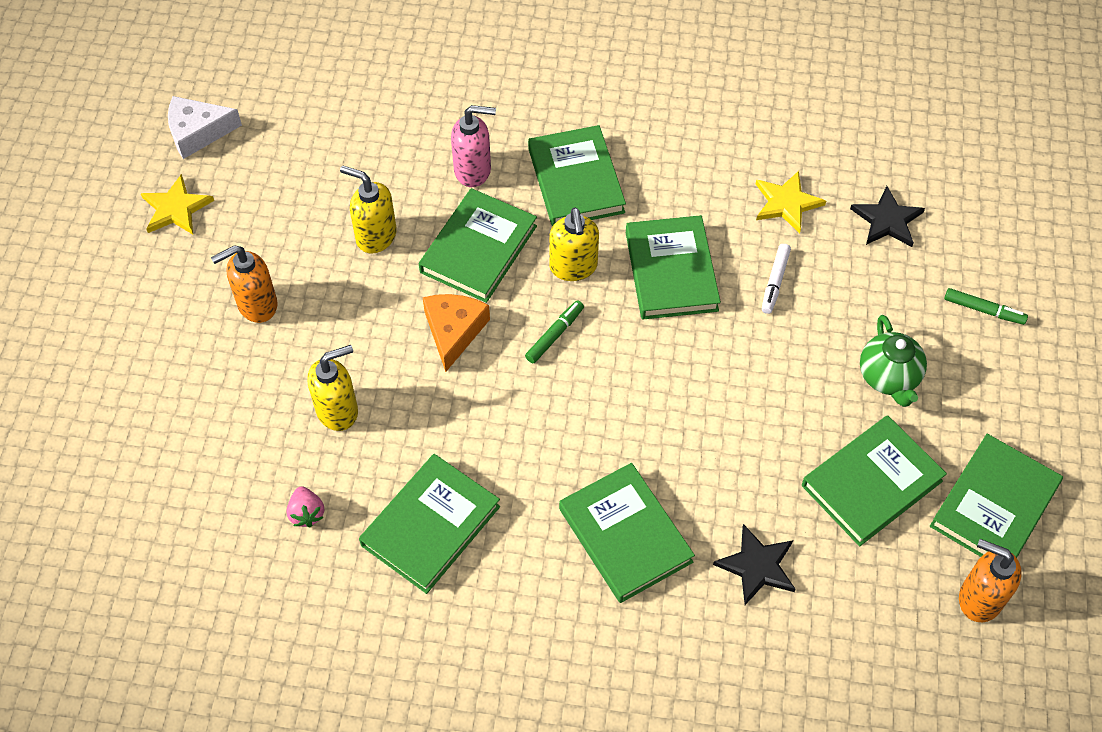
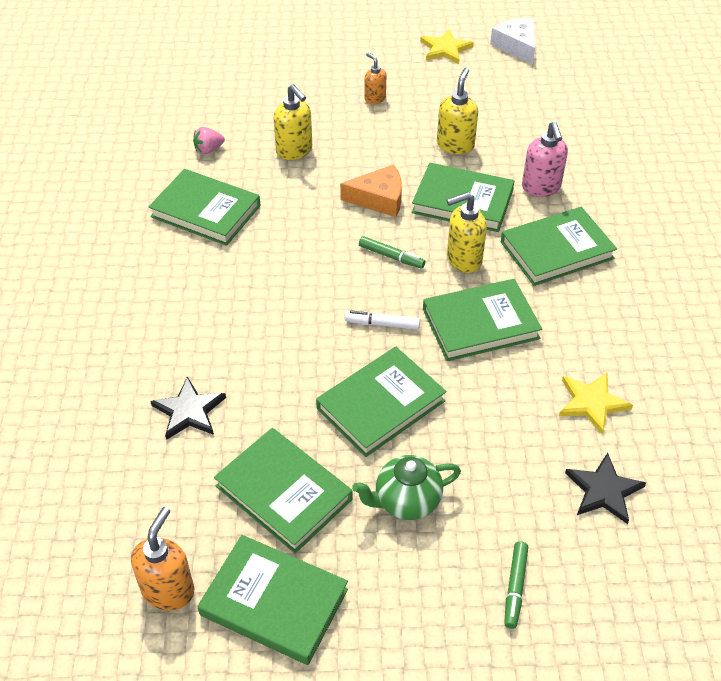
camera: 80 degrees right, 10 degrees down
orange soap dispenser [211,245,278,323] -> orange soap dispenser [364,53,386,104], size x0.63
green book [559,463,695,603] -> green book moved to [316,347,446,457]
white marker [762,244,791,314] -> white marker moved to [345,311,420,330]

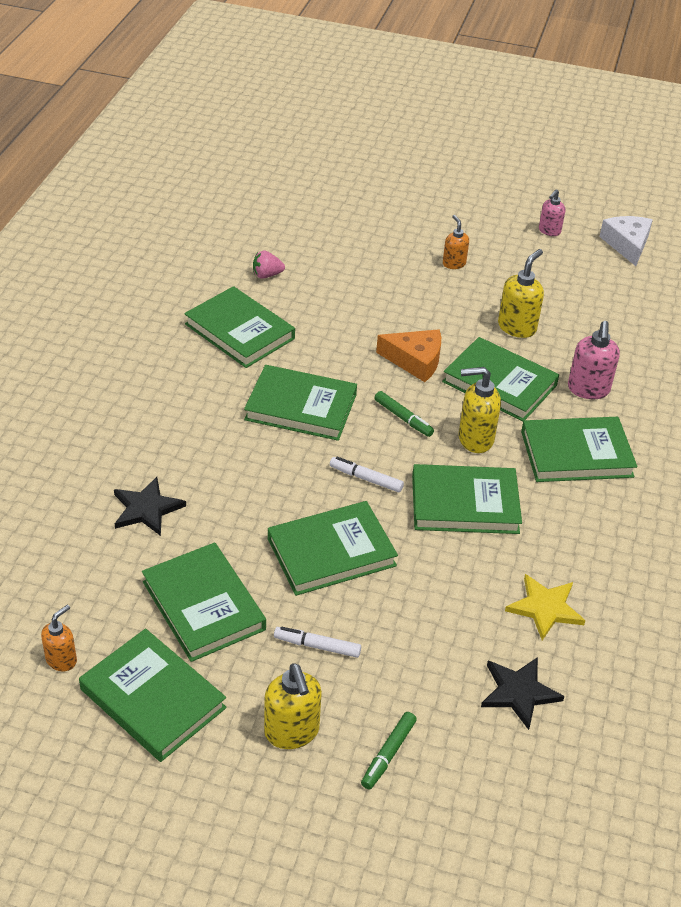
camera: 15 degrees right, 5 degrees down
orange soap dispenser [131,507,194,611] -> orange soap dispenser [41,605,77,671], size x0.63
yellow soap dispenser [273,84,312,160] -> yellow soap dispenser moved to [264,663,322,749]
green teapot [352,455,461,520] -> white marker [274,627,361,658]
yellow star [420,29,474,64] -> pink soap dispenser [539,189,566,236]
none -> green book [244,365,357,441]

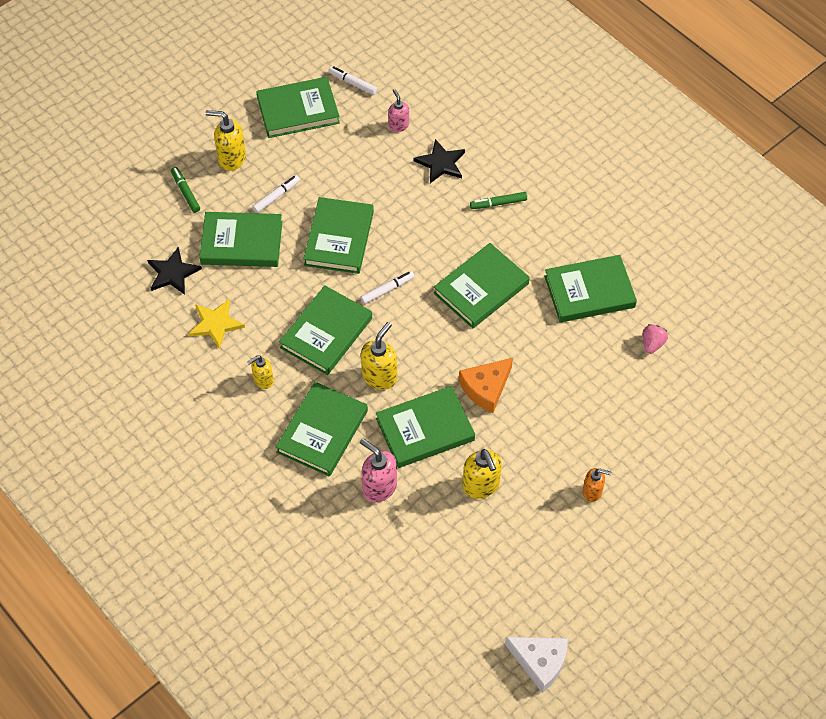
camera: 125 degrees right, 15 degrees up
orange soap dispenser [41,605,77,671] -> white marker [328,66,378,95]
green book [142,542,266,662] -> green book moved to [199,212,283,267]
green marker [374,391,434,437] -> green marker moved to [470,192,527,209]
pink soap dispenser [539,189,566,236] -> pink soap dispenser moved to [388,89,409,132]
none -> yellow soap dispenser [247,355,274,389]

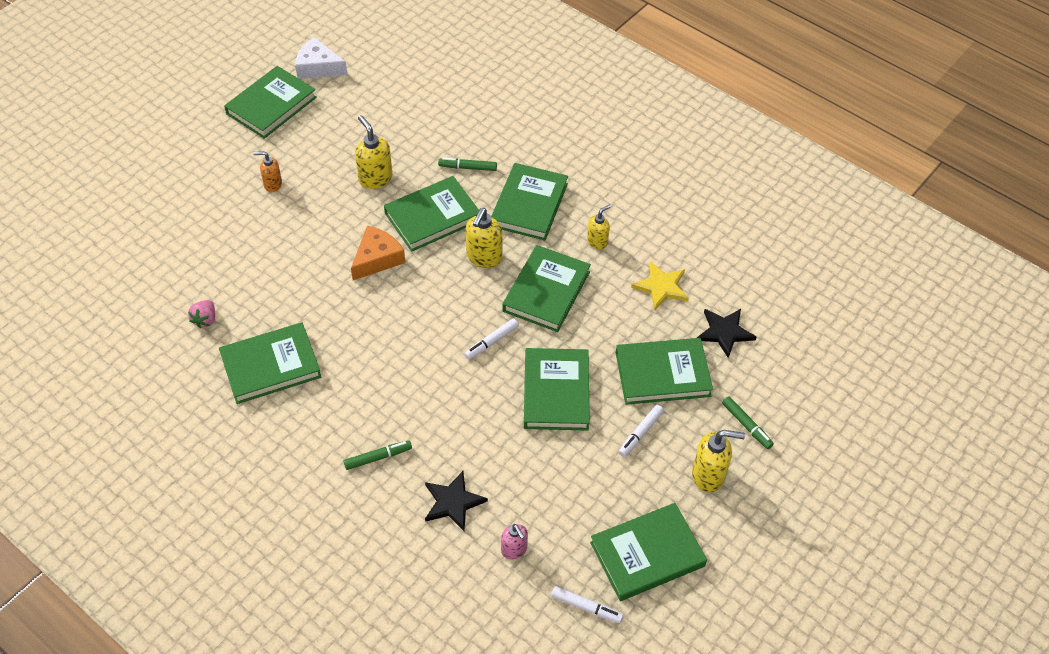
camera: 170 degrees right, 5 degrees down
pink soap dispenser [360,438,397,502] -> green marker [438,158,497,171]
green book [434,243,529,329] -> green book moved to [224,66,317,139]

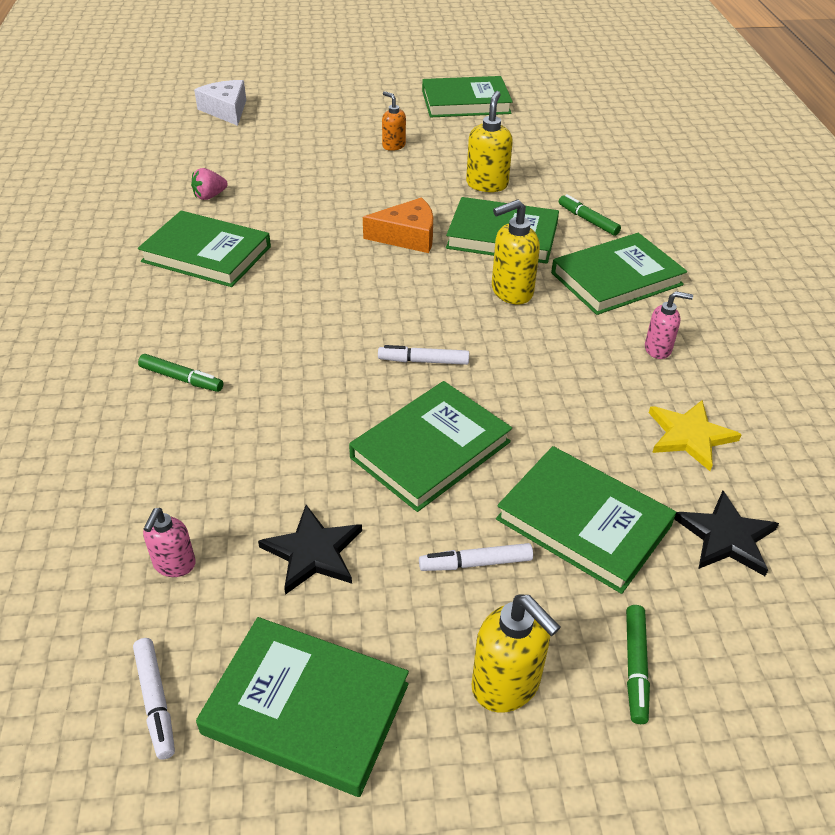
camera: 45 degrees right, 10 degrees down
white cheese [295,37,348,79] -> white cheese moved to [194,80,246,126]
black star [425,471,488,531] -> black star moved to [258,505,362,595]
green book [502,245,591,332] -> none
yellow soap dispenser [587,204,611,249] -> pink soap dispenser [645,291,693,359]

